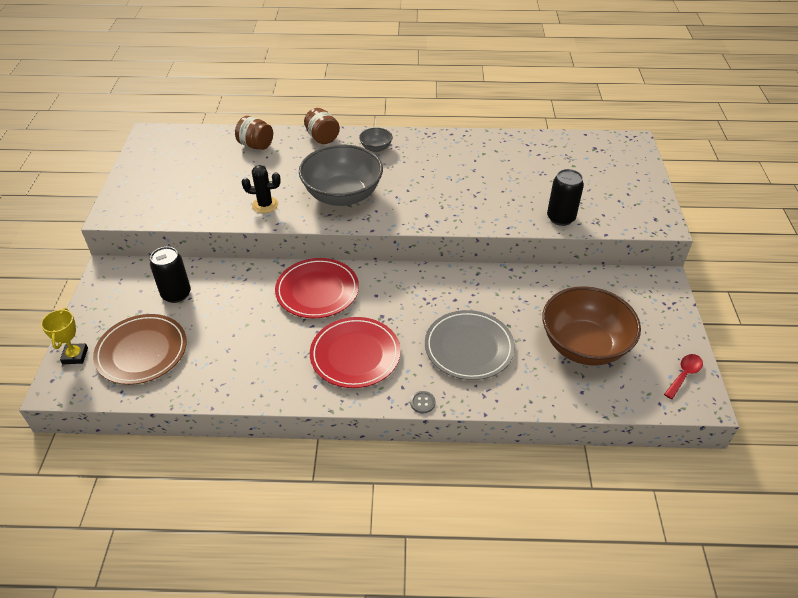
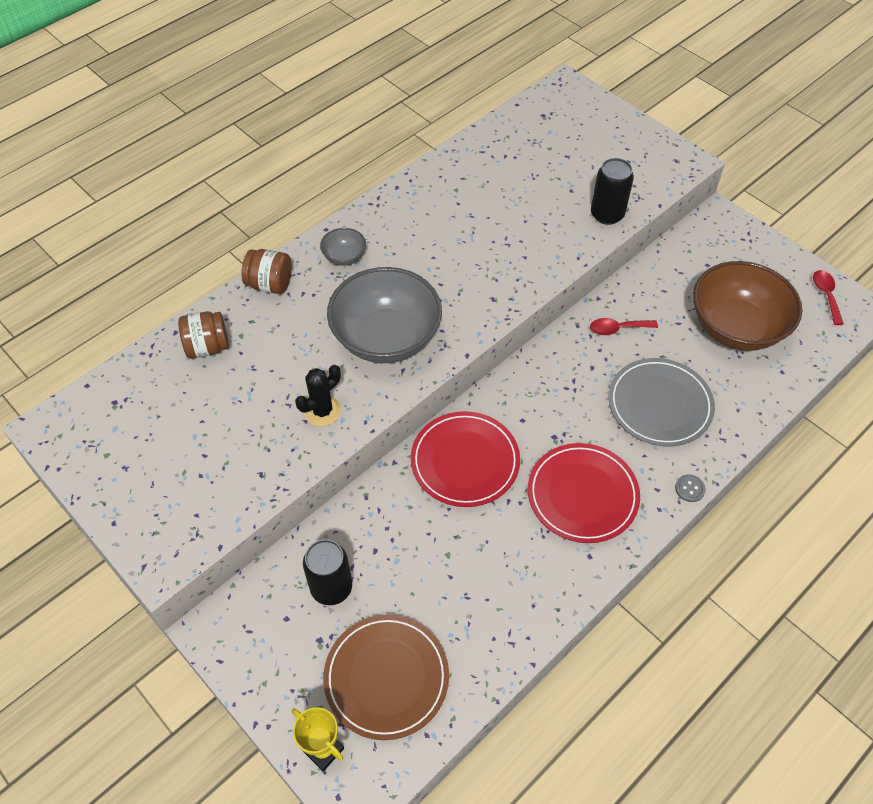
camera: 45 degrees left, 10 degrees up
none -> red spoon [590,318,658,335]

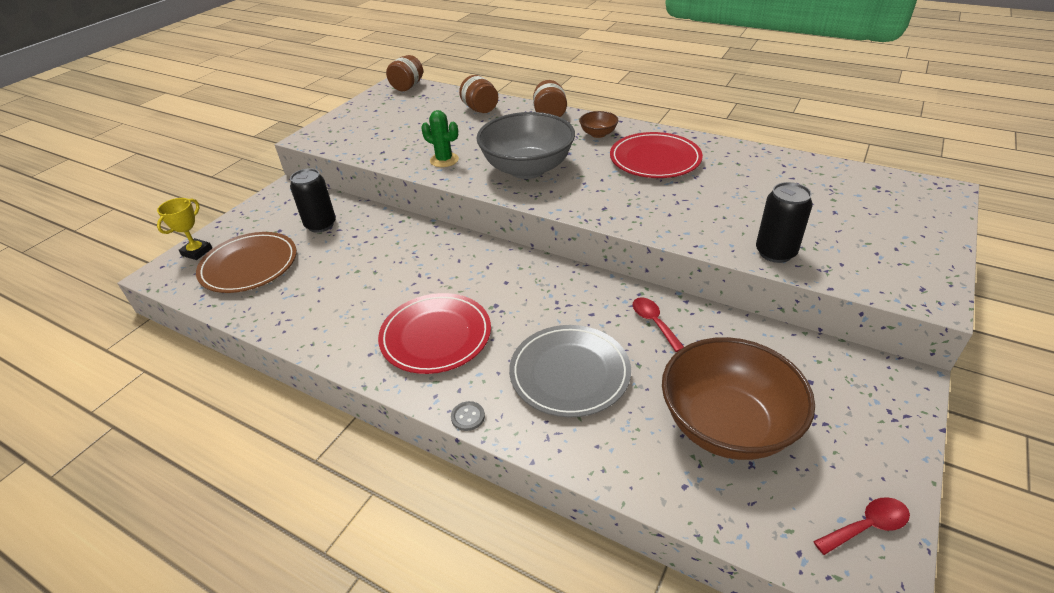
camera: 75 degrees right, 15 degrees down
black cactus [295,365,341,426] -> green cactus [421,110,459,167]
grey bowl [320,228,366,266] -> brown bowl [579,111,619,138]
red plate [411,411,520,507] -> red plate moved to [610,132,703,178]
none -> brown jar [386,55,423,91]

